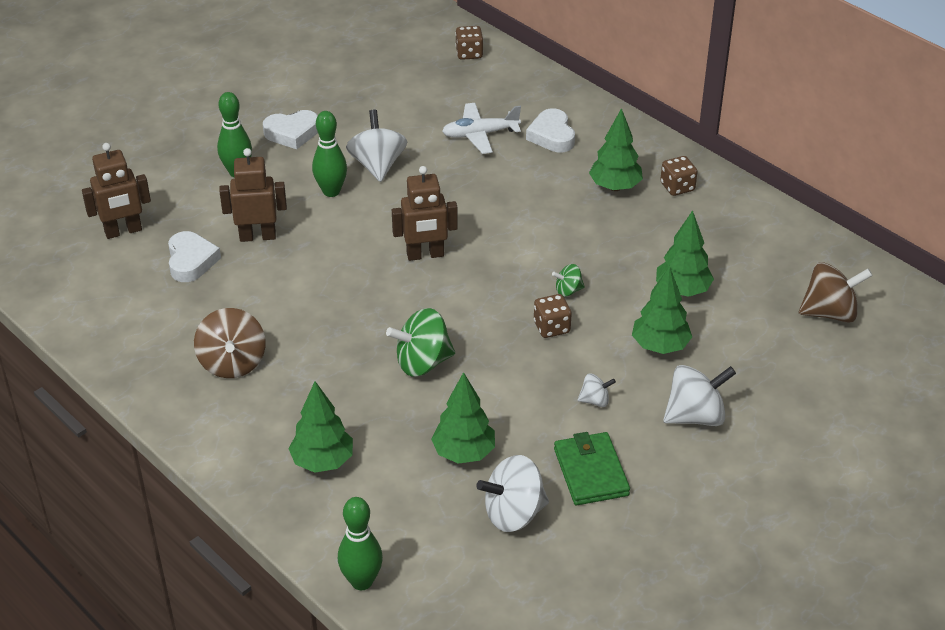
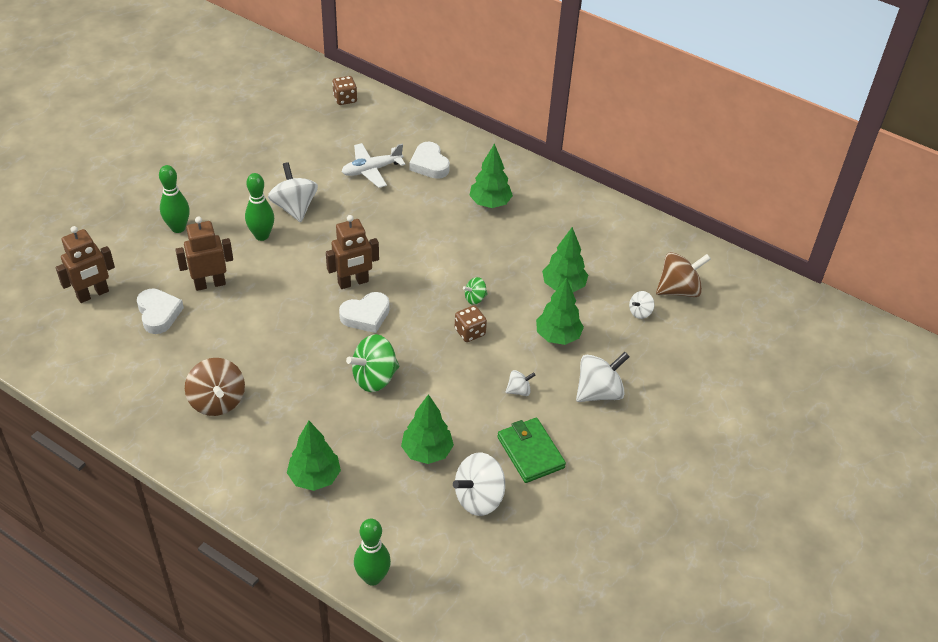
camera: 15 degrees left, 5 degrees up
white heart [263,110,318,149] -> white heart moved to [339,292,390,333]
brown dice [660,156,697,196] -> none
none -> white spinning top [629,291,654,319]

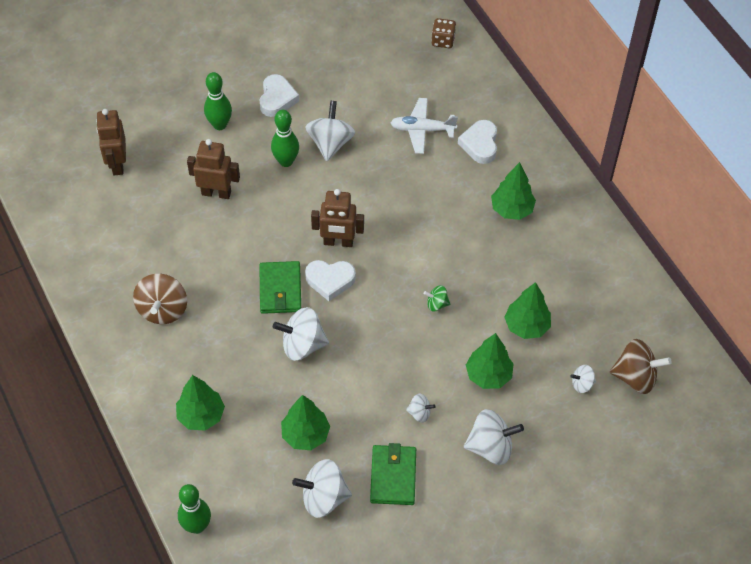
camera: 30 degrees right, 10 degrees up
brown robot [56,226,115,303] -> brown robot turned 90 degrees clockwise [96,109,126,175]
white heart [137,288,184,334] -> white heart moved to [260,74,299,117]
green spinning top [346,334,399,392] -> white spinning top [273,307,329,361]
brown dice [455,305,487,342] -> none
none -> green wallet [259,261,301,314]

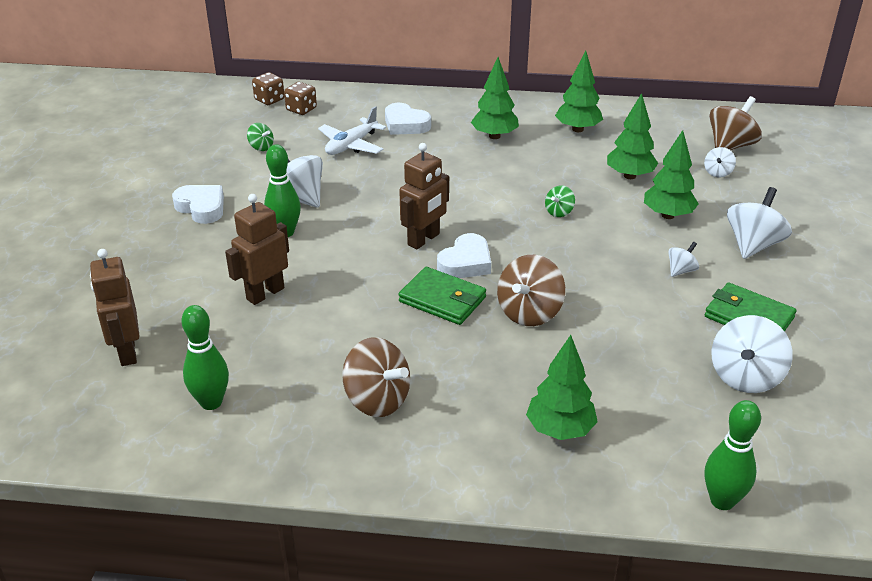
camera: 55 degrees left, 20 degrees down
brown robot [96,109,126,175] -> brown robot turned 45 degrees clockwise [90,249,139,366]
green bowling pin [204,72,232,130] -> green bowling pin moved to [181,305,229,410]
white spinning top [273,307,329,361] -> brown spinning top [497,255,565,326]
green tree [281,395,330,450] -> green tree moved to [555,50,603,132]
none -> green spinning top [247,123,274,151]
none -> brown dice [284,82,317,115]

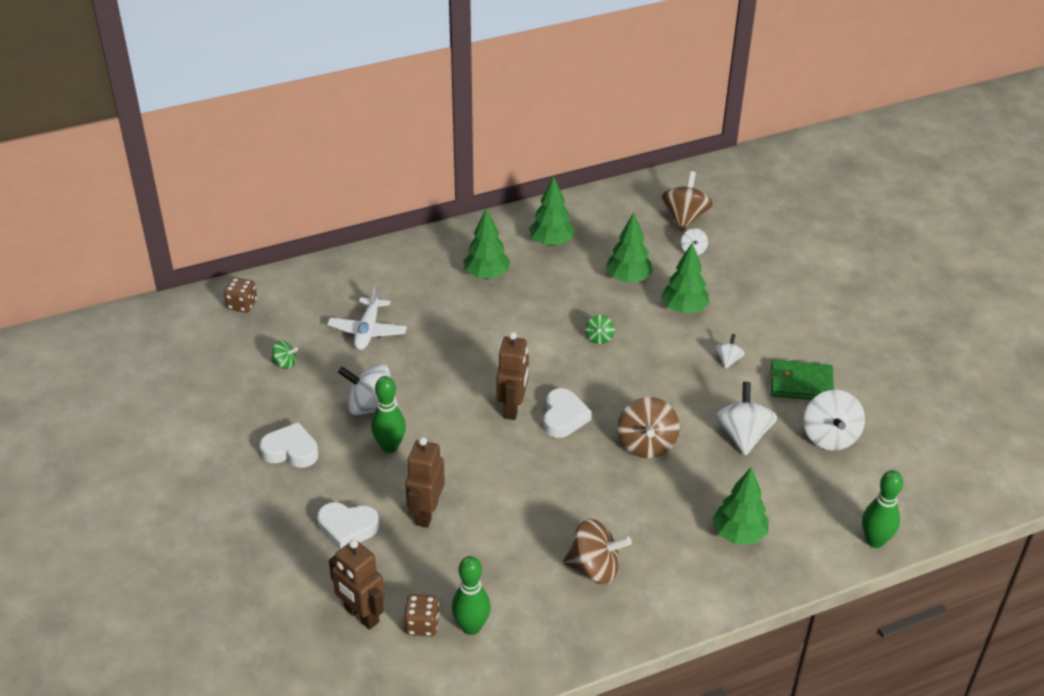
camera: 30 degrees left, 5 degrees up
brown dice [284,82,317,115] -> brown dice moved to [404,594,439,636]
white heart [385,103,431,135] -> white heart moved to [317,502,379,550]
green wallet [398,267,486,325] -> none
white spinning top [727,187,792,259] -> white spinning top moved to [715,382,777,456]

